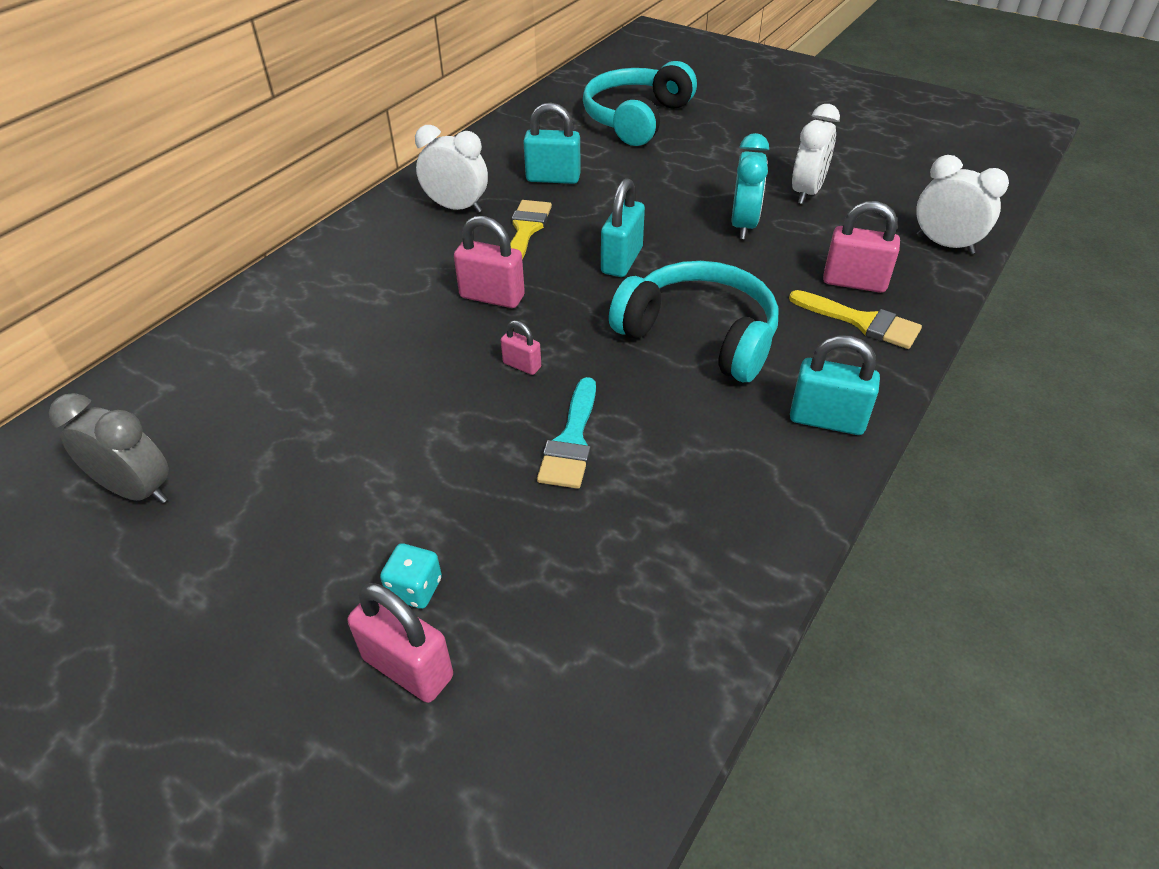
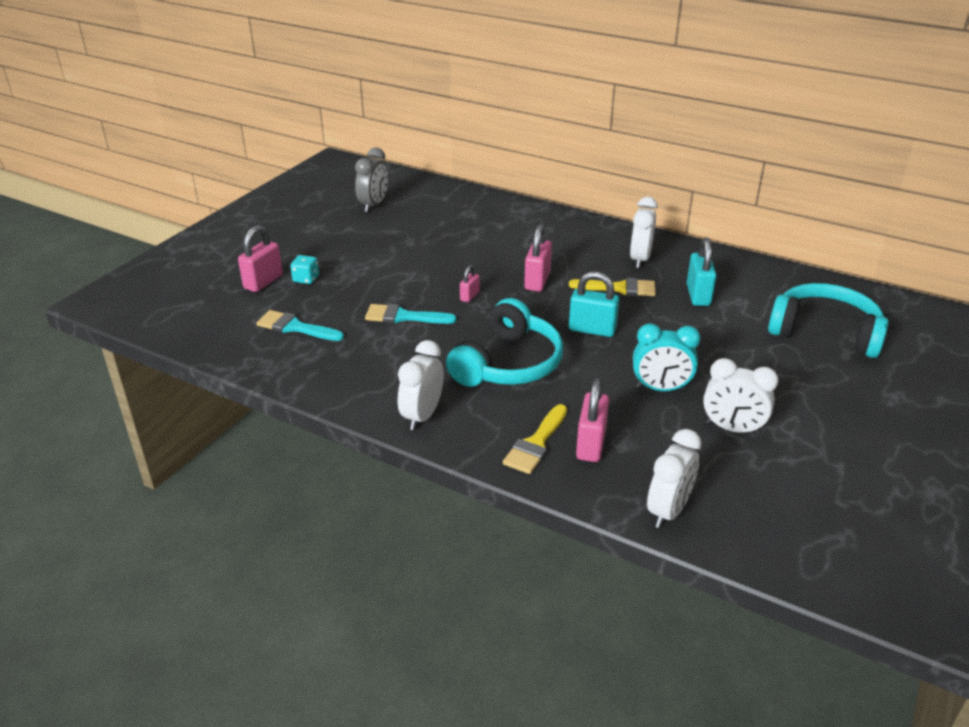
camera: 85 degrees right, 10 degrees down
turquoise padlock [790,335,880,435] -> white clock [398,340,443,430]
none -> turquoise brush [256,310,344,341]

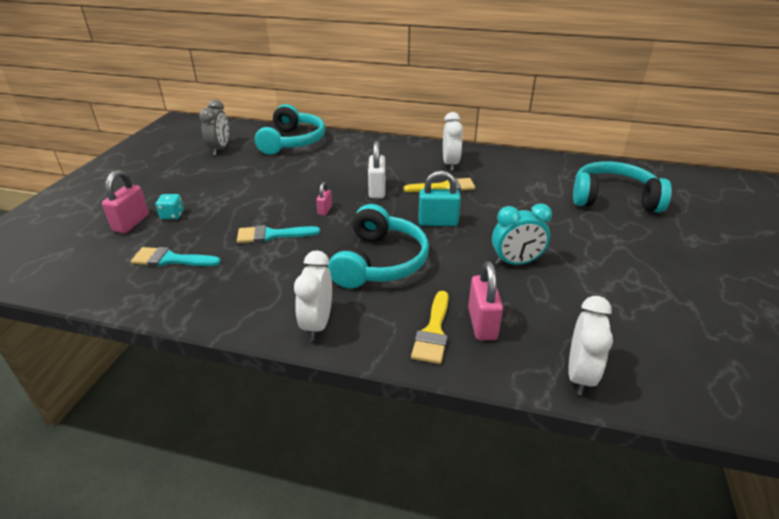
camera: 15 degrees left, 0 degrees up
pink padlock [524,224,552,292] -> white padlock [368,141,385,198]
turquoise padlock [687,237,717,306] -> none
white clock [703,358,778,435] -> none
none -> turquoise headphones [255,104,325,155]

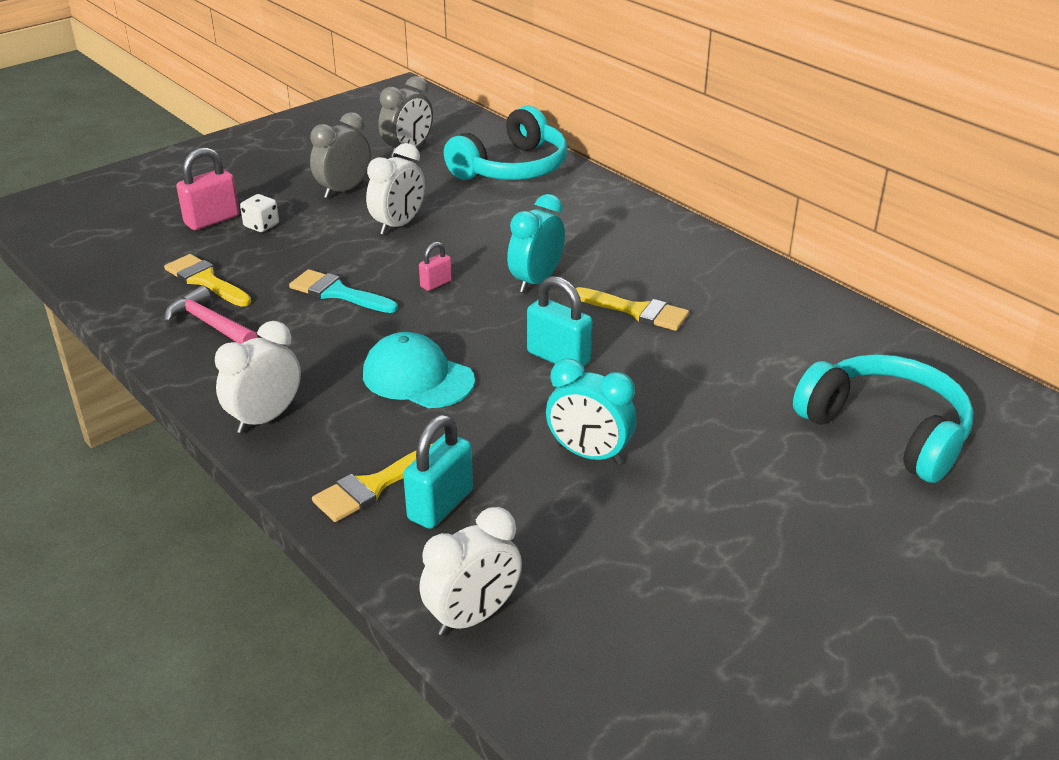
camera: 35 degrees right, 0 degrees up
turquoise brush [131,247,221,267] -> yellow brush [164,254,251,307]
turquoise dice [156,194,184,219] -> white dice [240,194,279,232]
turquoise headphones [328,204,429,289] -> turquoise cap [363,332,475,408]
white padlock [368,141,385,198] -> turquoise clock [507,194,565,293]
white clock [443,112,463,171] -> white clock moved to [366,143,425,235]
pink padlock [468,261,503,340] -> turquoise padlock [403,415,473,529]
none -> pink hammer [164,286,258,344]
none -> grey clock [310,112,371,198]

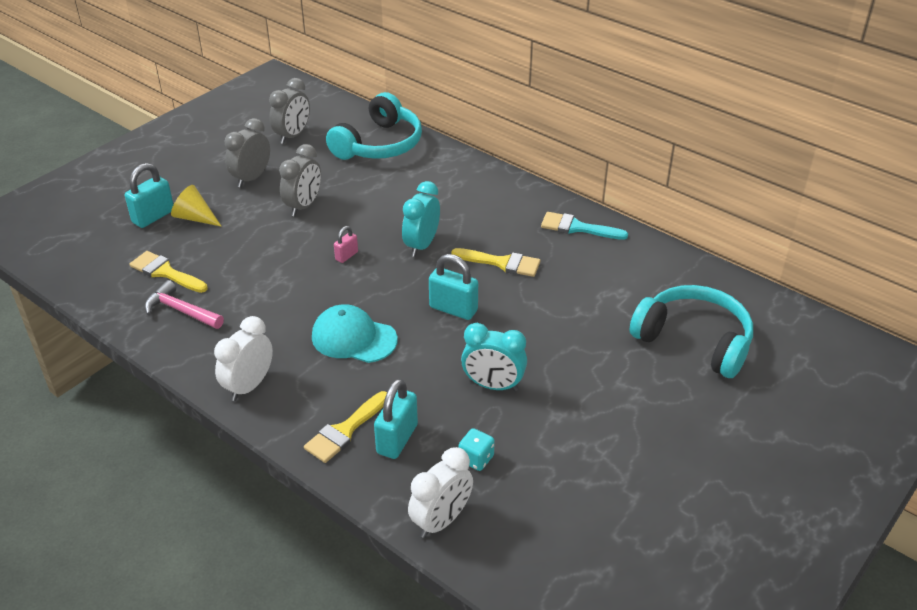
camera: 10 degrees left, 5 degrees up
pink padlock [176,147,239,230] -> turquoise padlock [125,163,174,228]
white dice [240,194,279,232] -> yellow cone [171,185,222,227]
turquoise brush [289,269,398,313] -> turquoise brush moved to [541,212,628,240]
white clock [366,143,425,235] -> grey clock [279,144,321,216]
none -> turquoise dice [458,428,495,471]

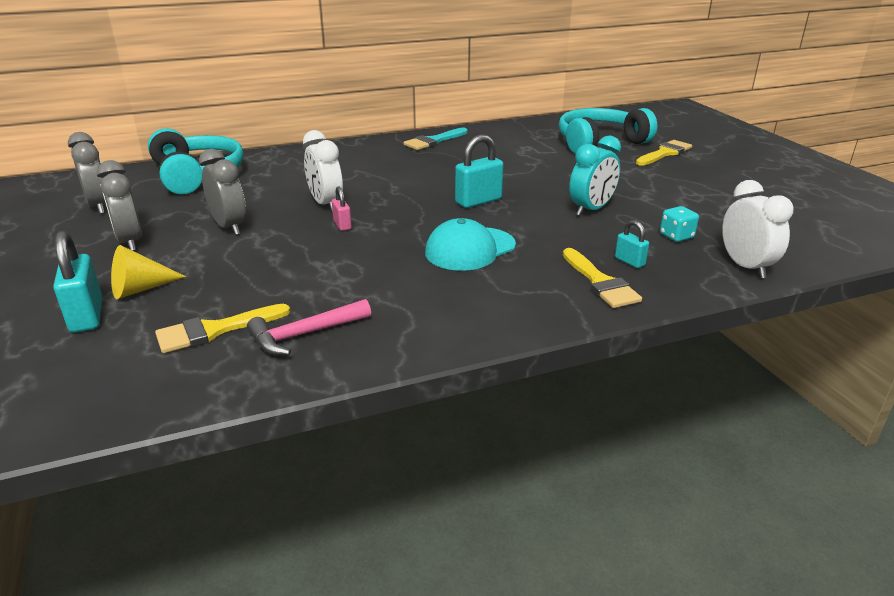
camera: 60 degrees left, 10 degrees down
white clock [214,316,273,401] -> white clock moved to [303,130,343,212]
turquoise padlock [374,379,418,459] -> turquoise padlock [615,220,649,268], size x0.56
turquoise clock [402,181,440,257] -> none
yellow brush [451,248,541,277] -> yellow brush moved to [636,140,692,166]

